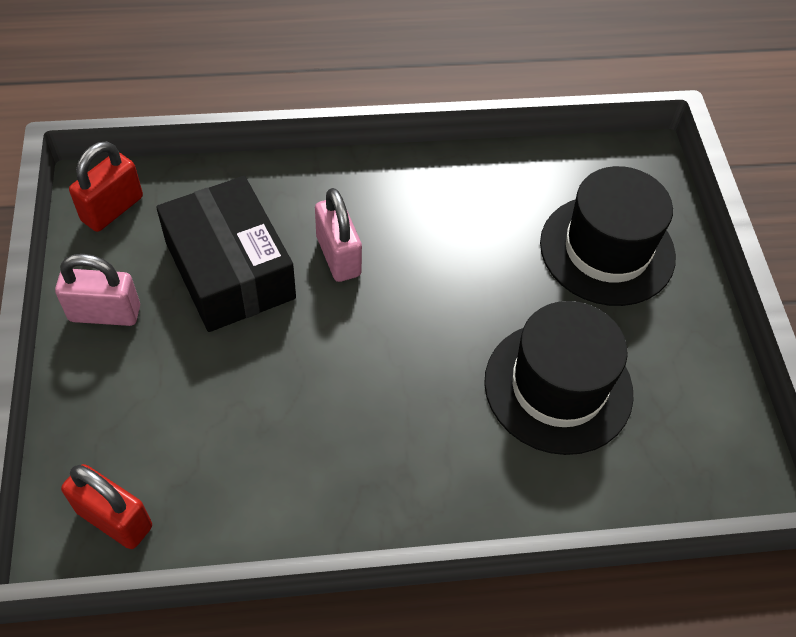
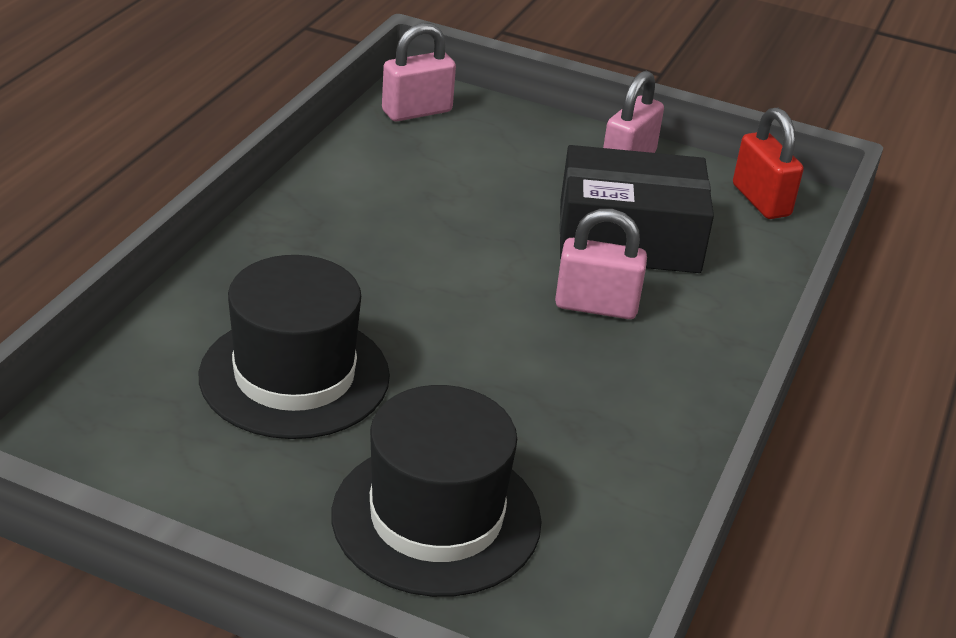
camera: 120 degrees right, 20 degrees down
red padlock [61,464,152,549] -> pink padlock [382,23,456,121]

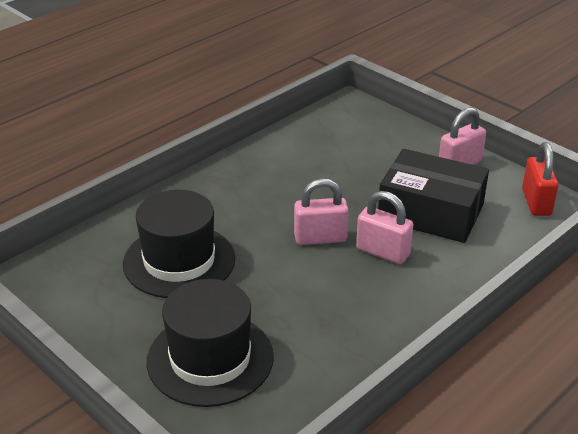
camera: 25 degrees right, 0 degrees up
pink padlock [382,23,456,121] -> pink padlock moved to [294,178,349,245]

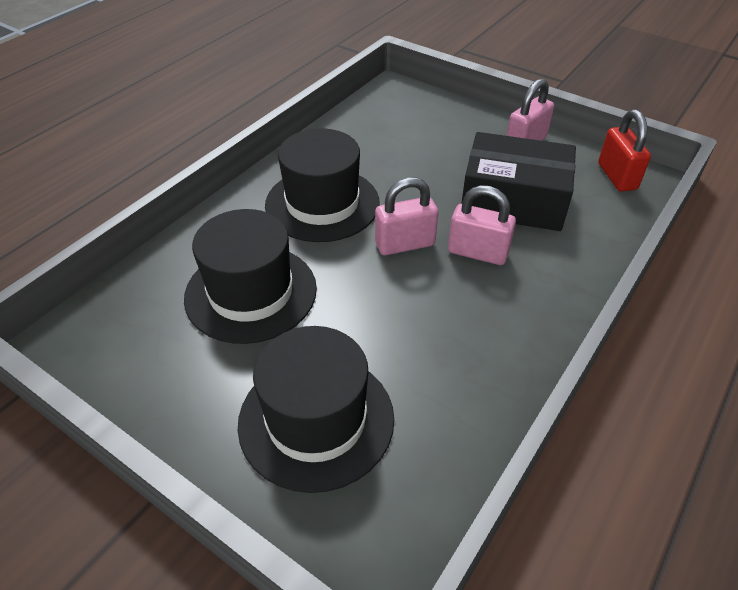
camera: 10 degrees left, 10 degrees up
none -> black hat [265,128,380,242]

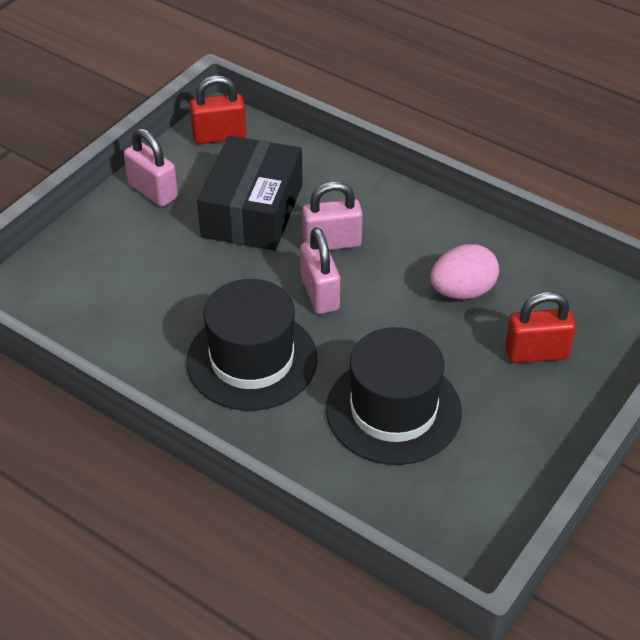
camera: 90 degrees left, 0 degrees up
black hat [238,326,394,493] -> red padlock [505,291,576,363]
pink padlock [448,185,516,265] -> pink padlock turned 60 degrees clockwise [302,181,363,250]
none -> pink egg [431,244,499,299]

